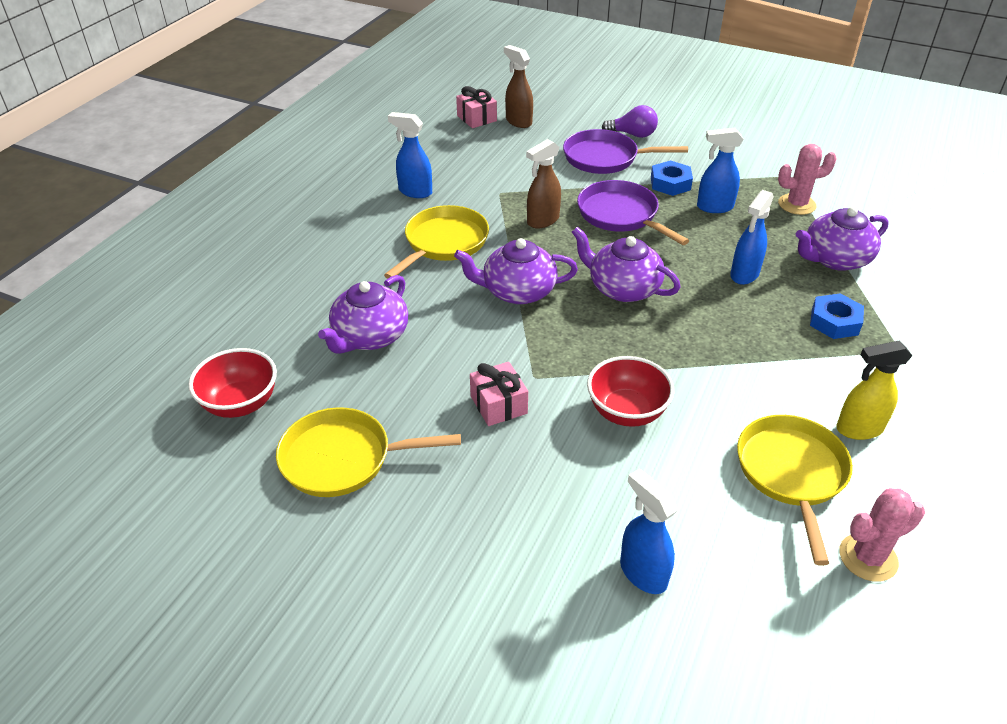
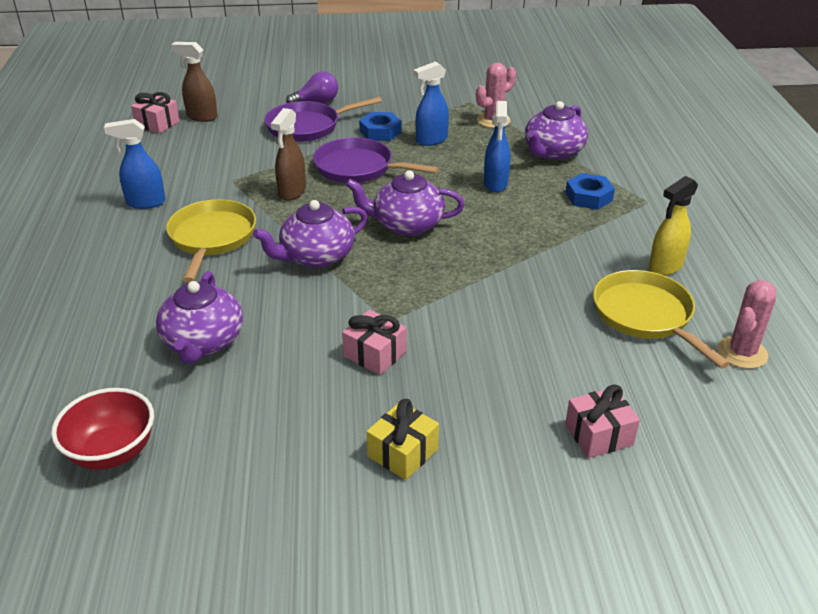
camera: 30 degrees left, 5 degrees down
yellow pan [276,407,461,497] -> none
red bowl [587,356,674,427] -> none
blue spray bottle [620,469,678,594] -> pink gift [565,385,640,458]
none -> yellow gift [367,399,439,480]

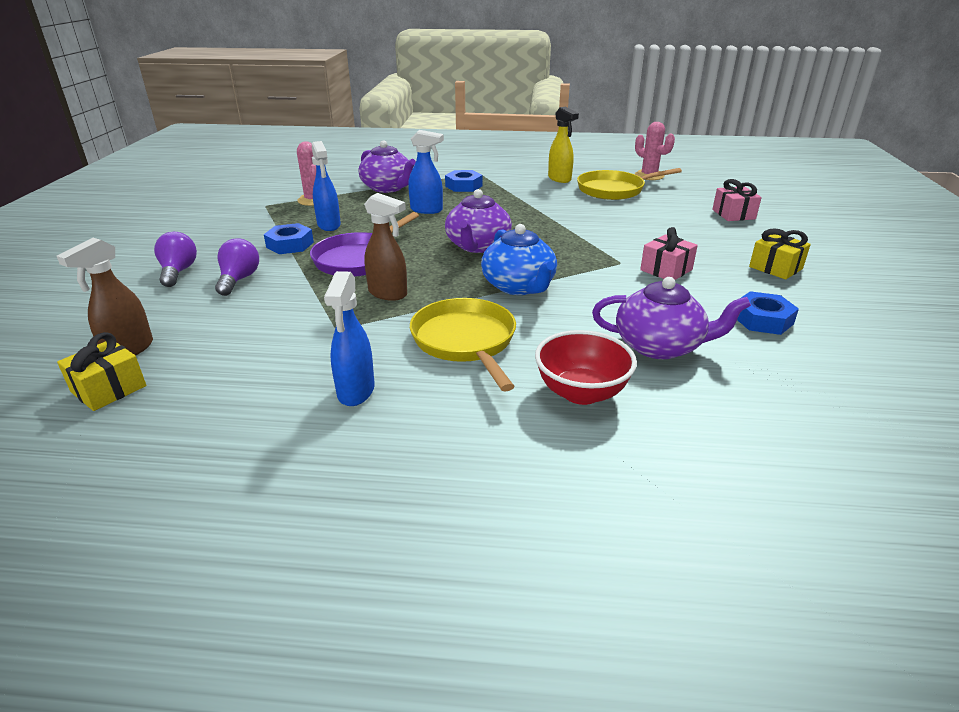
camera: 80 degrees left, 5 degrees down
red bowl [51,388,154,470] -> red bowl moved to [535,330,637,405]
pink gift [131,92,180,134] -> yellow gift [57,332,146,411]
yellow pan [166,199,256,283] -> yellow pan turned 60 degrees clockwise [410,298,516,392]
purple teapot [253,200,367,268] -> blue teapot [481,224,557,295]
purple pan [265,97,382,142] -> purple light bulb [215,238,259,296]
none -> blue nut [737,291,799,335]

